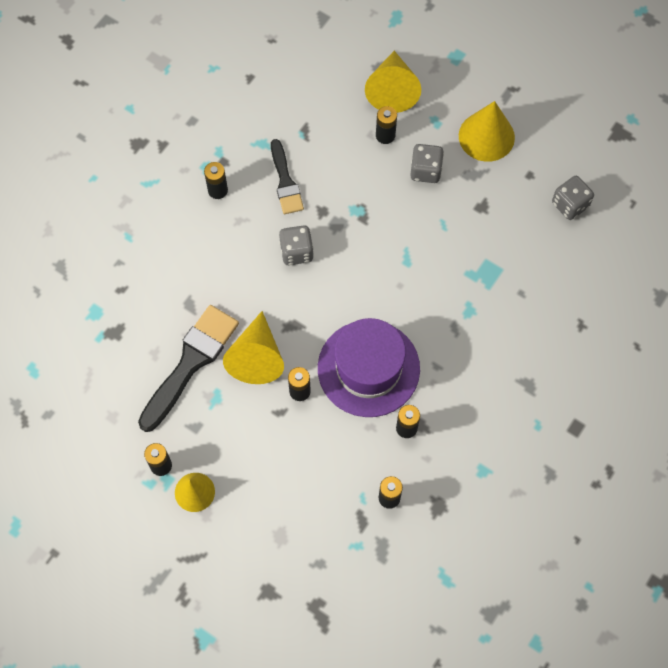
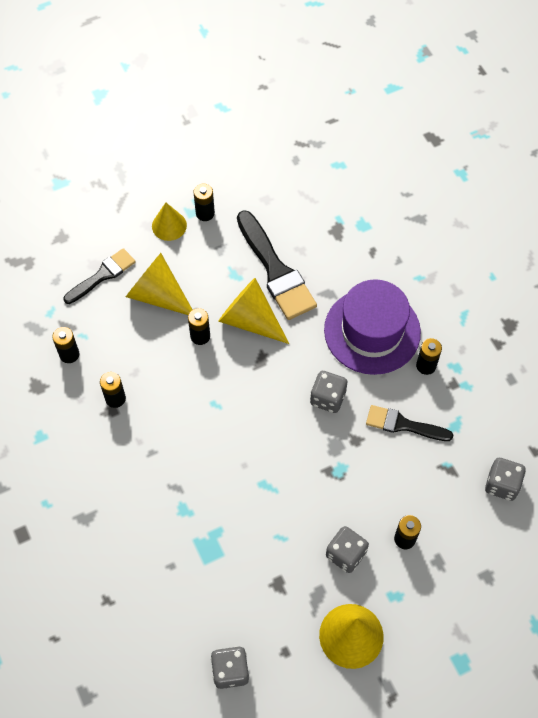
camera: 120 degrees right, 5 degrees down
purple hat [318,318,420,417] -> purple hat moved to [324,279,421,375]
yellow cone [365,51,421,113] -> yellow cone moved to [126,253,193,315]
none -> black brush [64,248,136,304]
none -> grey dice [485,458,526,501]

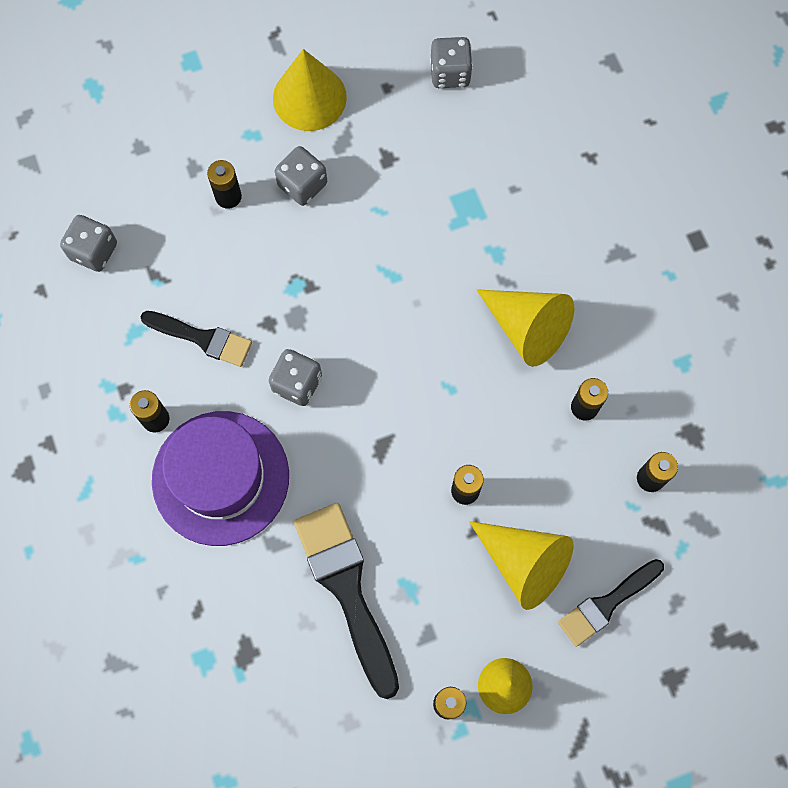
camera: 175 degrees left, 10 degrees up
yellow cone [218,278,289,344] -> yellow cone moved to [477,289,574,367]

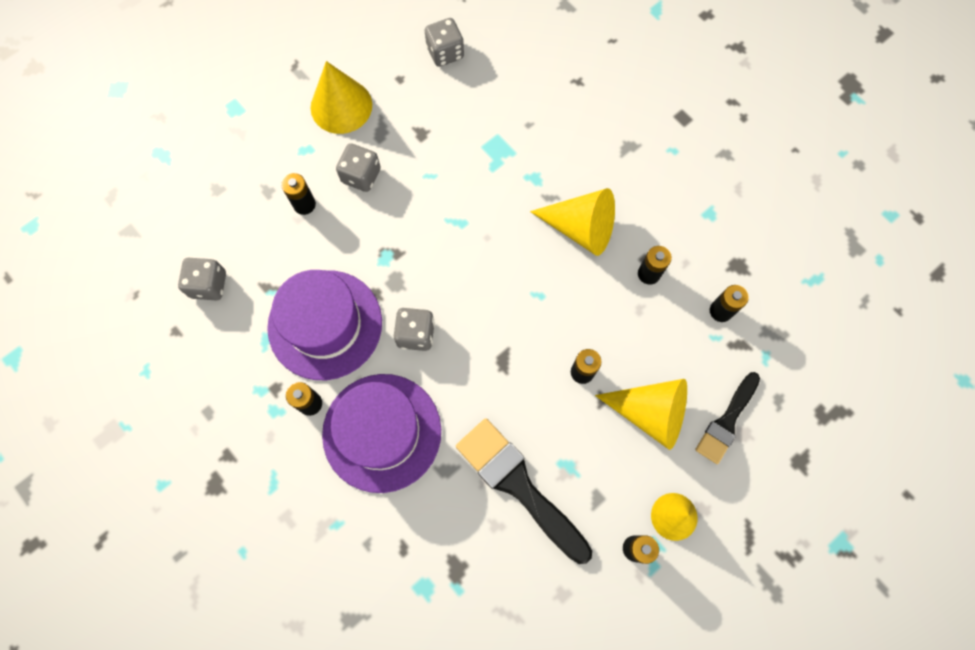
camera: 20 degrees left, 0 degrees up
black brush [141,311,252,367] -> purple hat [267,270,382,380]

